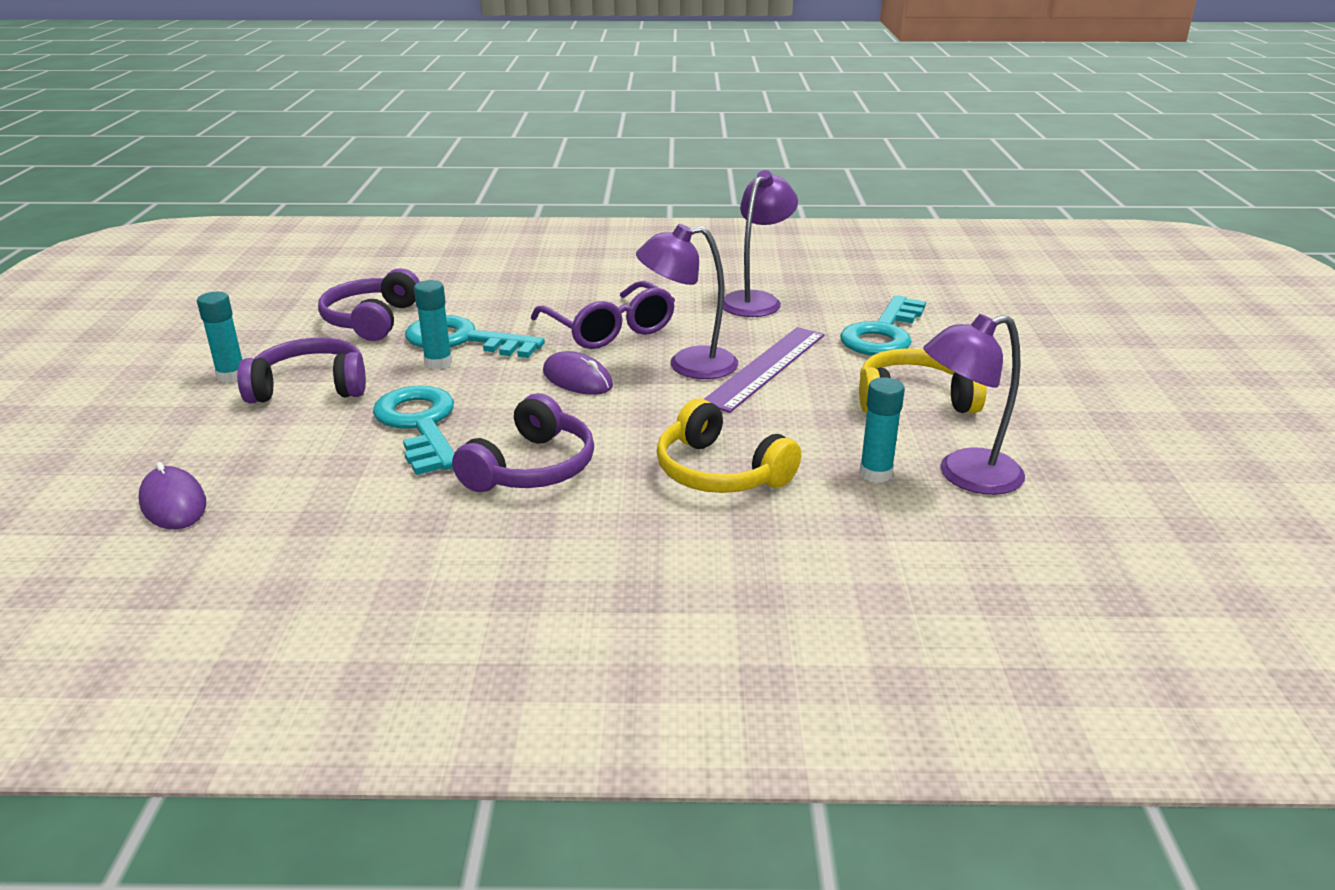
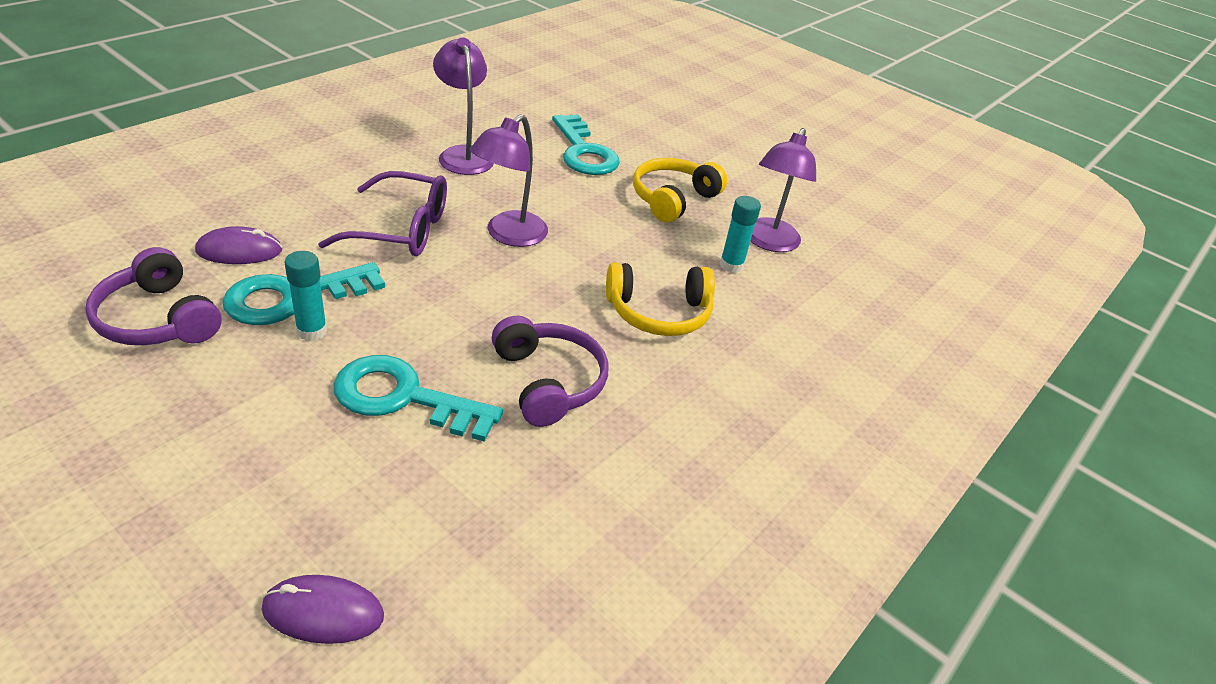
camera: 55 degrees left, 10 degrees up
turquoise glue stick [197,292,242,383] -> none
purple headphones [237,338,366,403] -> none
purple mouse [543,351,613,395] -> purple mouse moved to [195,226,282,264]
purple ruler [704,327,824,413] -> none

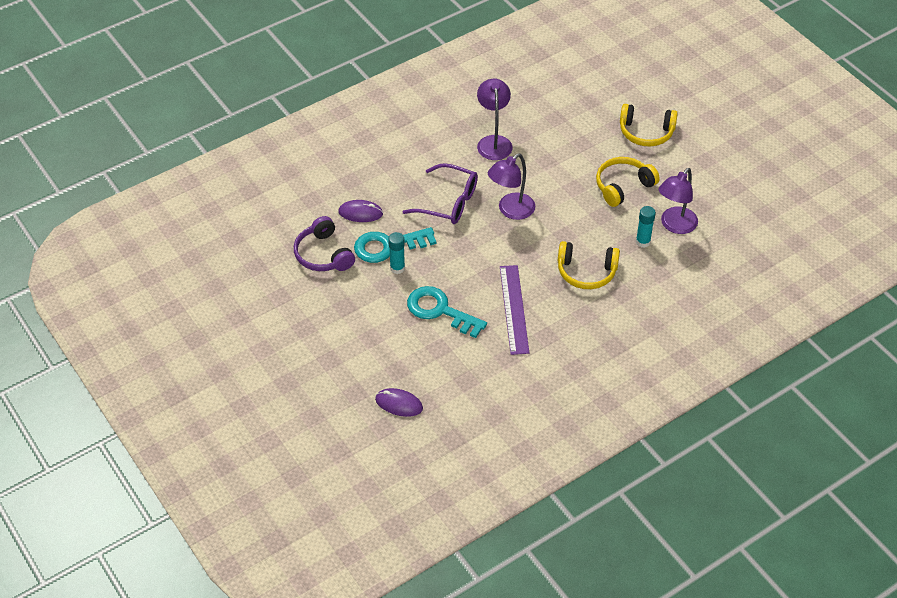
camera: 20 degrees right, 10 degrees up
purple headphones [492,316,608,427] -> purple ruler [500,265,530,355]
turquoise key [552,114,620,175] -> none
none -> yellow headphones [620,104,678,147]

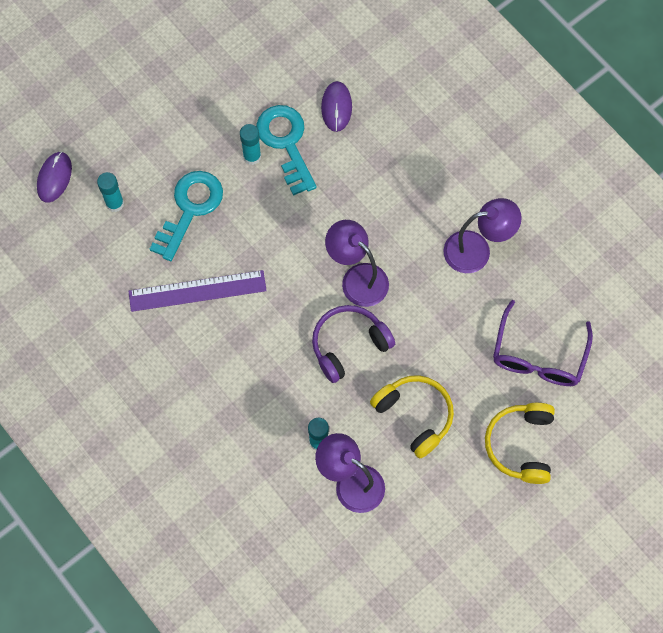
camera: 85 degrees right, 20 degrees up
purple headphones [294,216,355,271] -> purple headphones moved to [312,305,395,383]
purple glasses [402,163,478,224] -> purple glasses moved to [493,300,593,386]
yellow headphones [558,241,620,289] -> none
none -> turquoise glue stick [97,172,124,212]

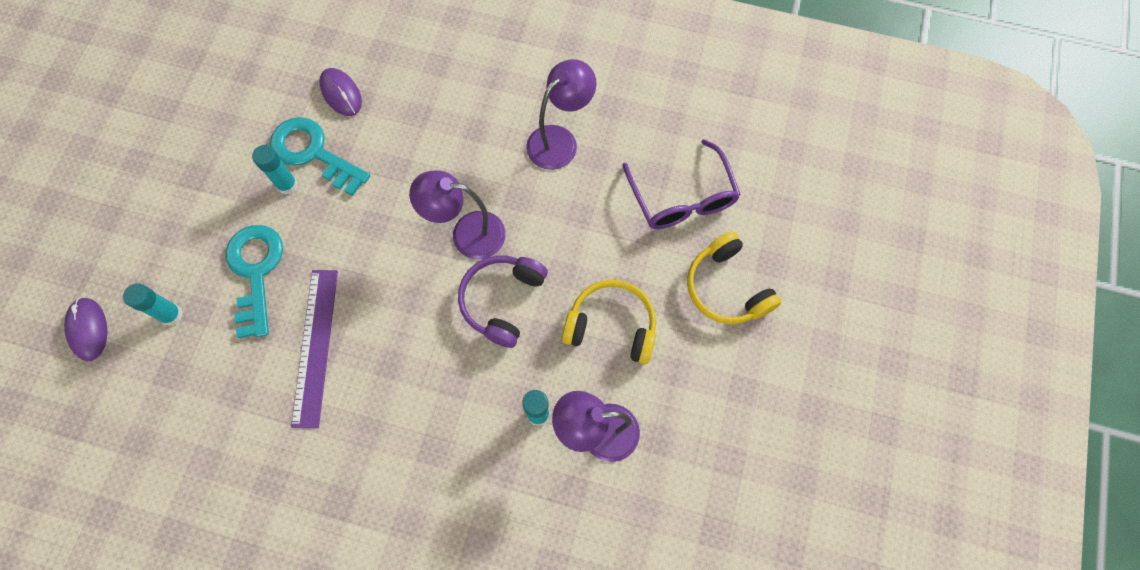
camera: 35 degrees left, 0 degrees up
purple ruler [128,270,267,312] -> purple ruler turned 45 degrees counterclockwise [291,270,338,428]

